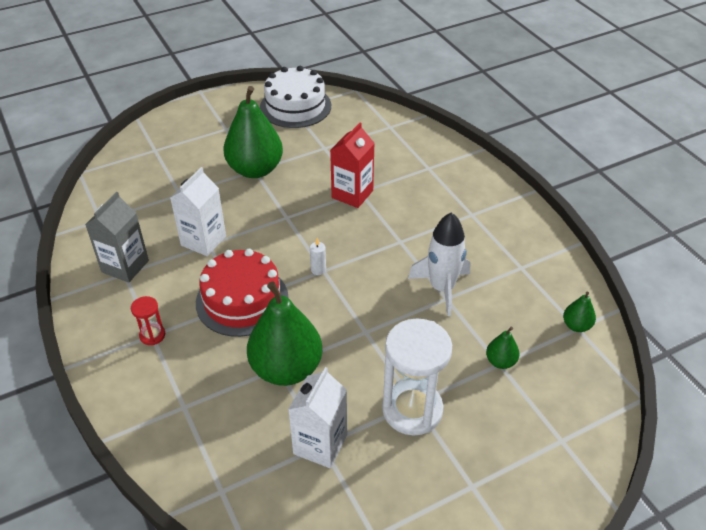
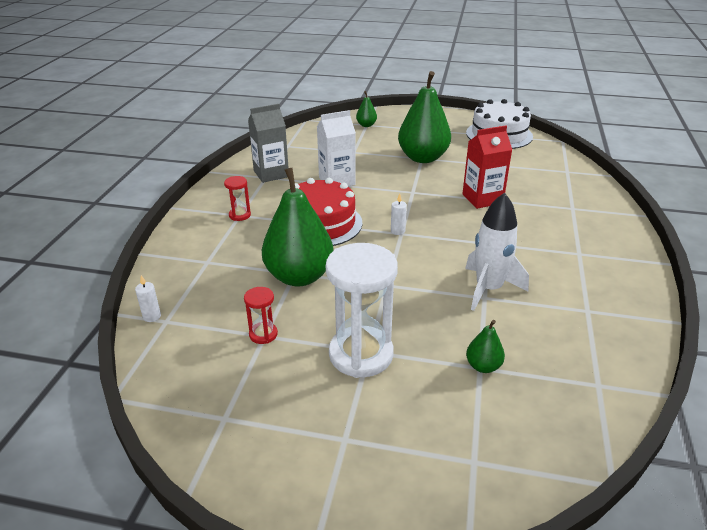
camera: 40 degrees right, 10 degrees down
white carton [288,367,347,468] -> red hourglass [244,287,278,344]
green pear [563,292,596,332] -> green pear moved to [356,91,377,127]
none -> white candle [135,275,161,322]

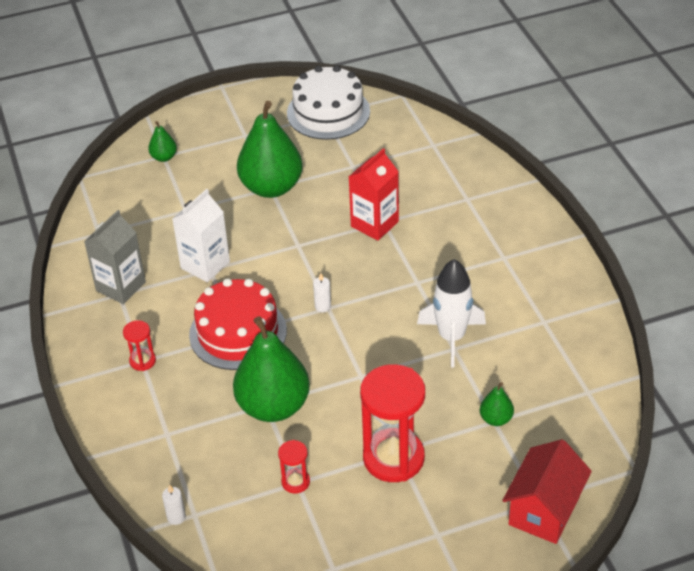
camera: 30 degrees left, 10 degrees up
white hourglass [326,243,398,378] -> red hourglass [360,364,425,482]
none -> red house [502,439,592,544]

